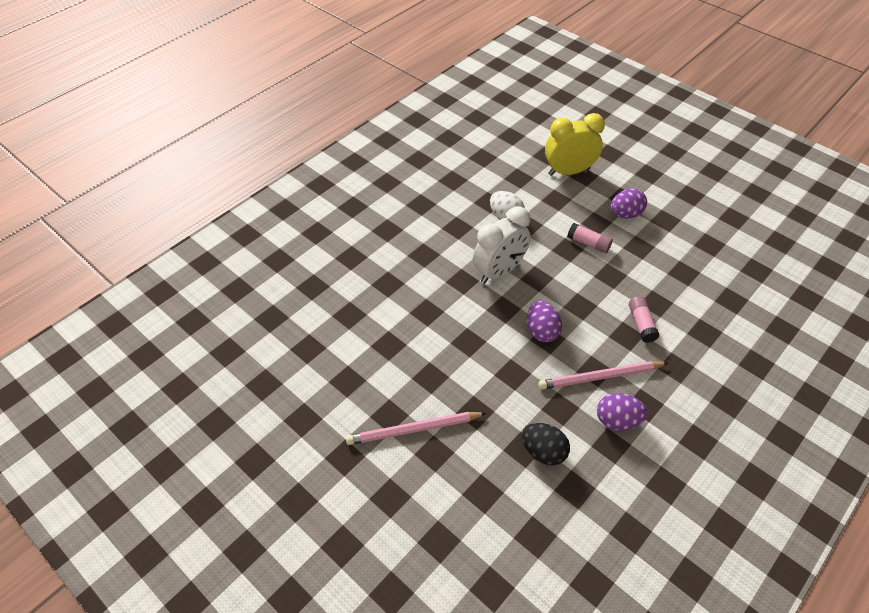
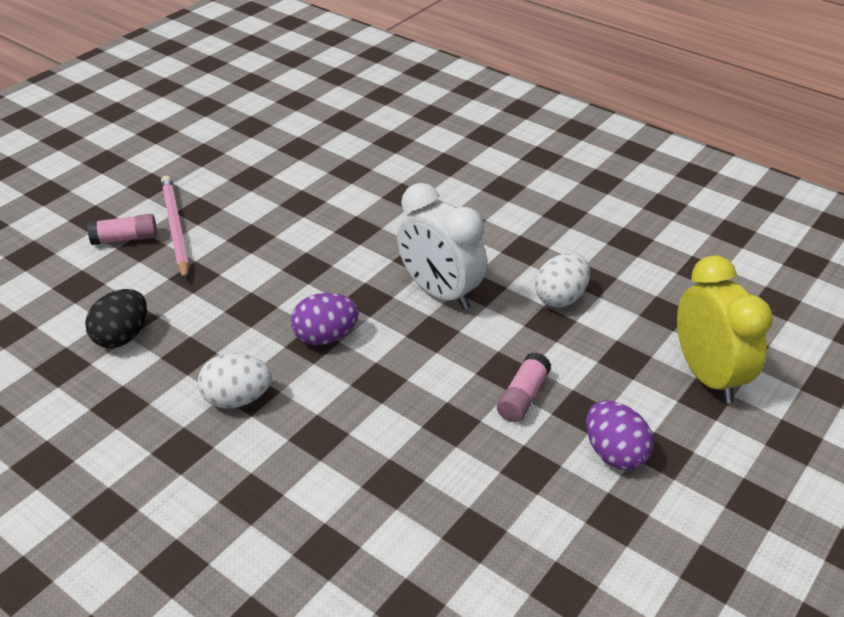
camera: 85 degrees right, 10 degrees down
pink pencil [538,361,668,390] -> white egg [198,353,272,409]
purple egg [597,393,648,430] -> none
pink glue stick [629,296,659,343] -> pink glue stick moved to [87,214,157,245]

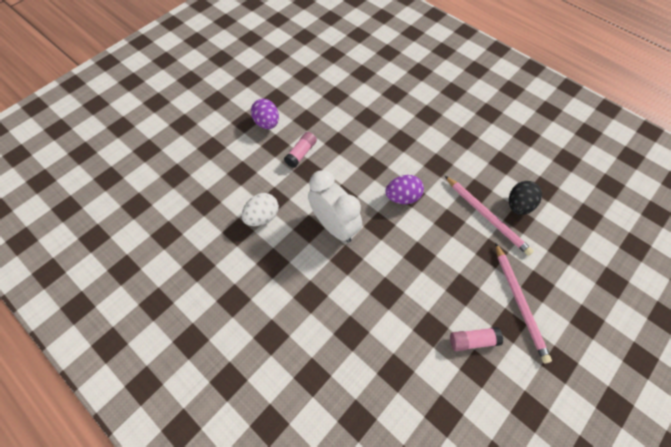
camera: 175 degrees left, 20 degrees up
pink glue stick [87,214,157,245] -> pink glue stick moved to [450,327,503,351]
white egg [198,353,272,409] -> none
yellow clock [677,256,773,403] -> none
none -> pink pencil [445,176,533,256]

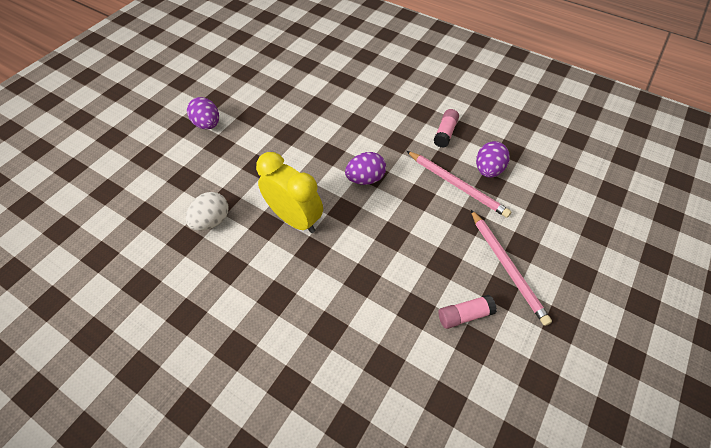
camera: 10 degrees left, 5 degrees down
pink glue stick [284,132,317,168] -> pink glue stick moved to [433,109,459,148]
white clock [308,170,362,243] -> yellow clock [256,152,323,233]
black egg [509,181,542,215] -> purple egg [476,141,510,178]

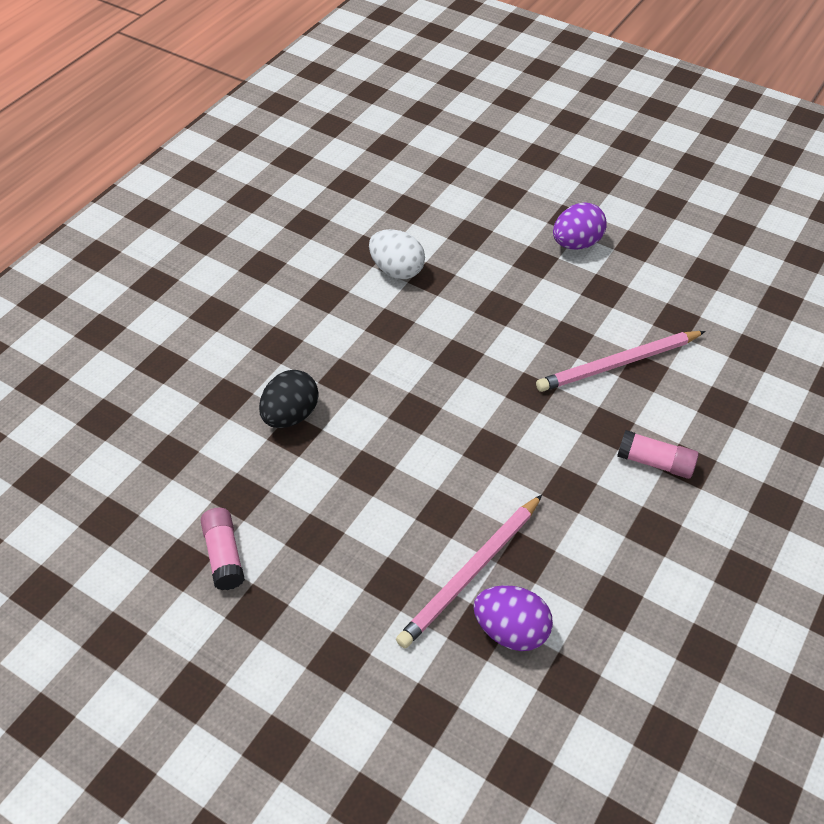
camera: 90 degrees right, 5 degrees down
yellow clock [256,152,323,233] -> none
purple egg [345,152,386,185] -> none
pink glue stick [433,109,459,148] -> pink glue stick moved to [617,430,699,479]
pink pencil [471,210,552,326] -> pink pencil moved to [536,331,706,392]
none -> black egg [259,370,318,428]

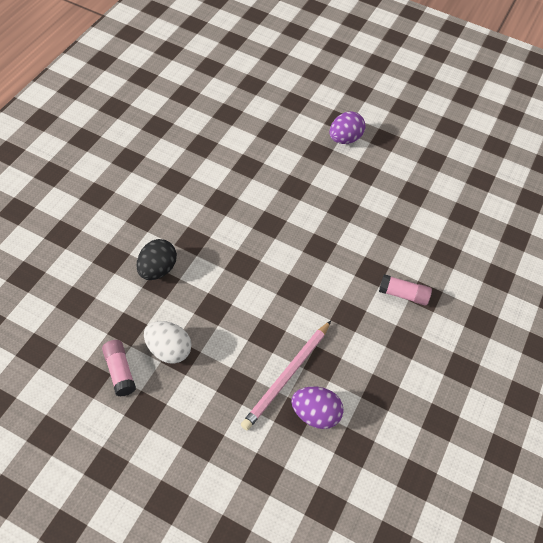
camera: 10 degrees left, 5 degrees up
white egg [369,229,425,279] -> white egg moved to [144,321,191,364]
pink pencil [536,331,706,392] -> none

